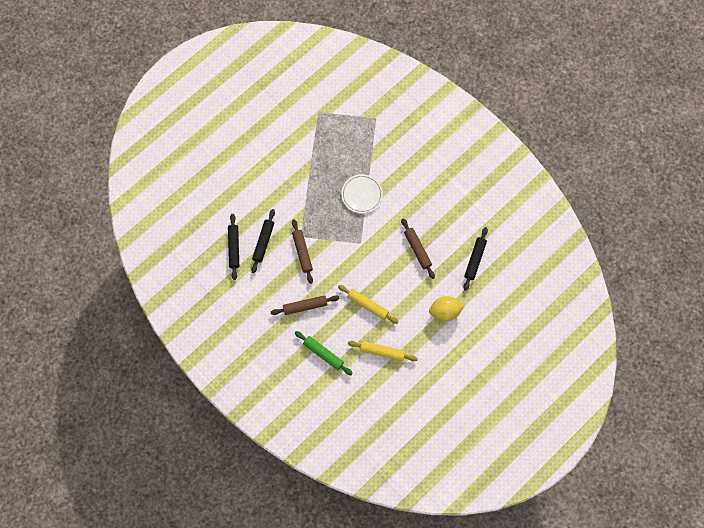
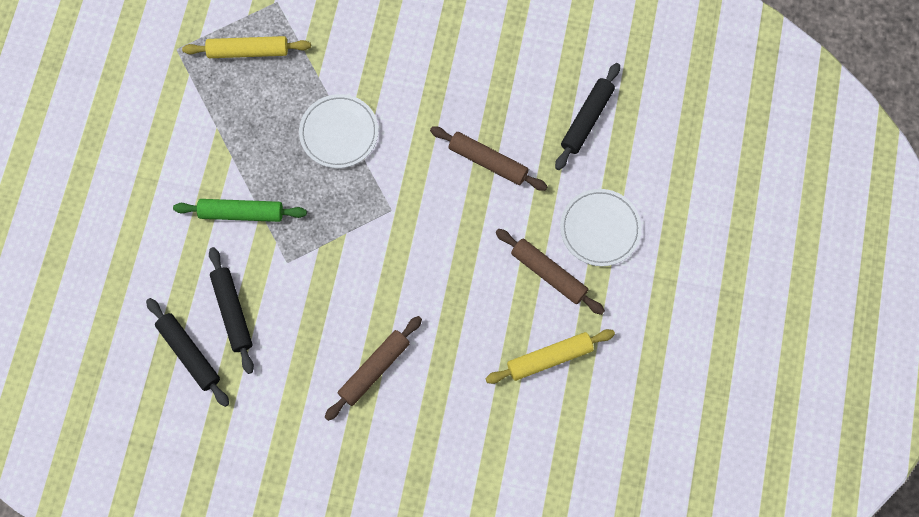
camera: 35 degrees left, 0 degrees up
brown rolling pin [292,219,313,284] -> brown rolling pin moved to [495,229,605,315]
green rolling pin [295,331,353,375] -> green rolling pin moved to [173,199,307,222]
yellow rolling pin [338,285,398,324] -> yellow rolling pin moved to [182,36,311,58]
yellow lemon [429,296,465,321] -> white plate [560,189,642,266]
black rolling pin [463,227,488,291] -> black rolling pin turned 45 degrees clockwise [555,63,620,170]

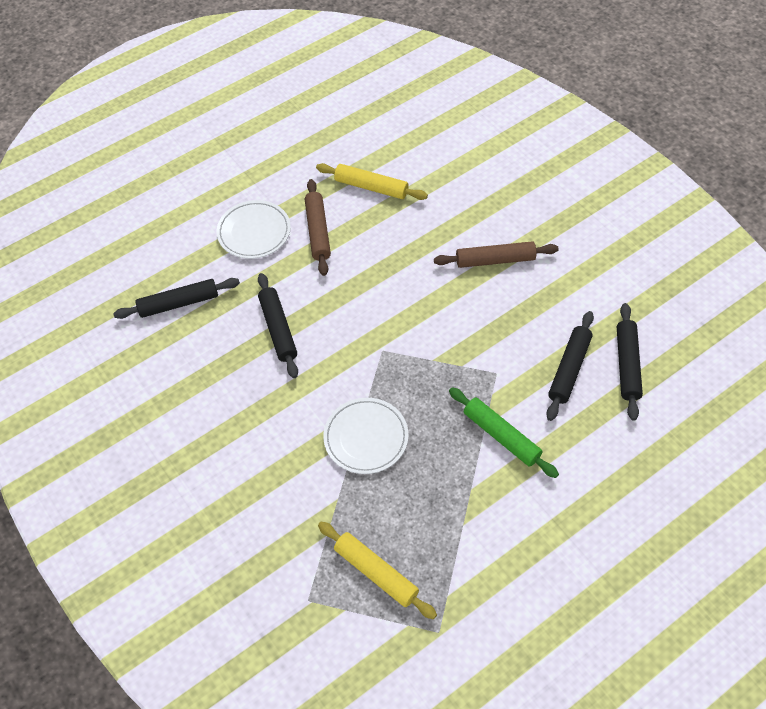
camera: 135 degrees left, 15 degrees down
brown rolling pin [430,127,548,191] -> black rolling pin [258,273,298,378]

